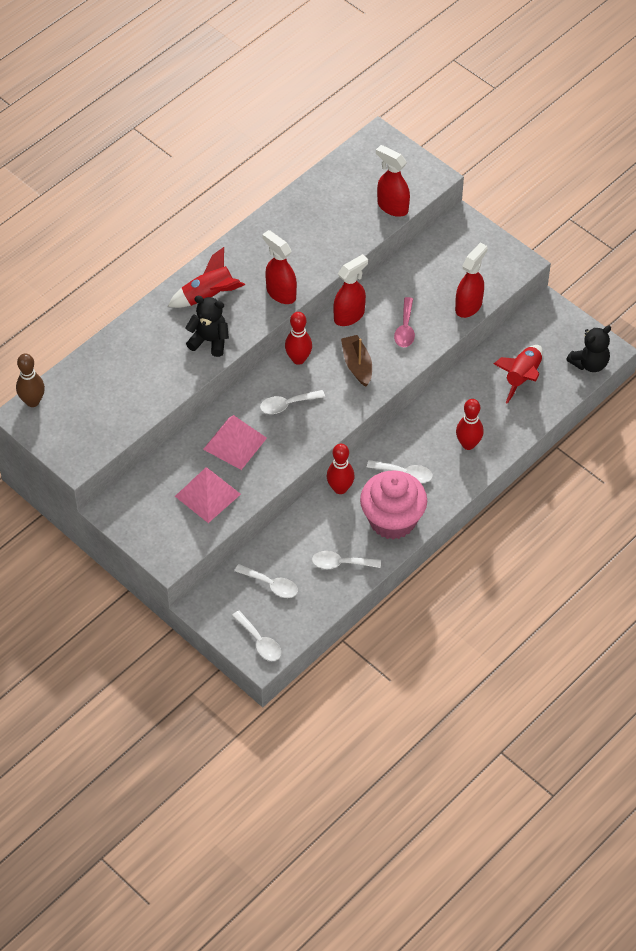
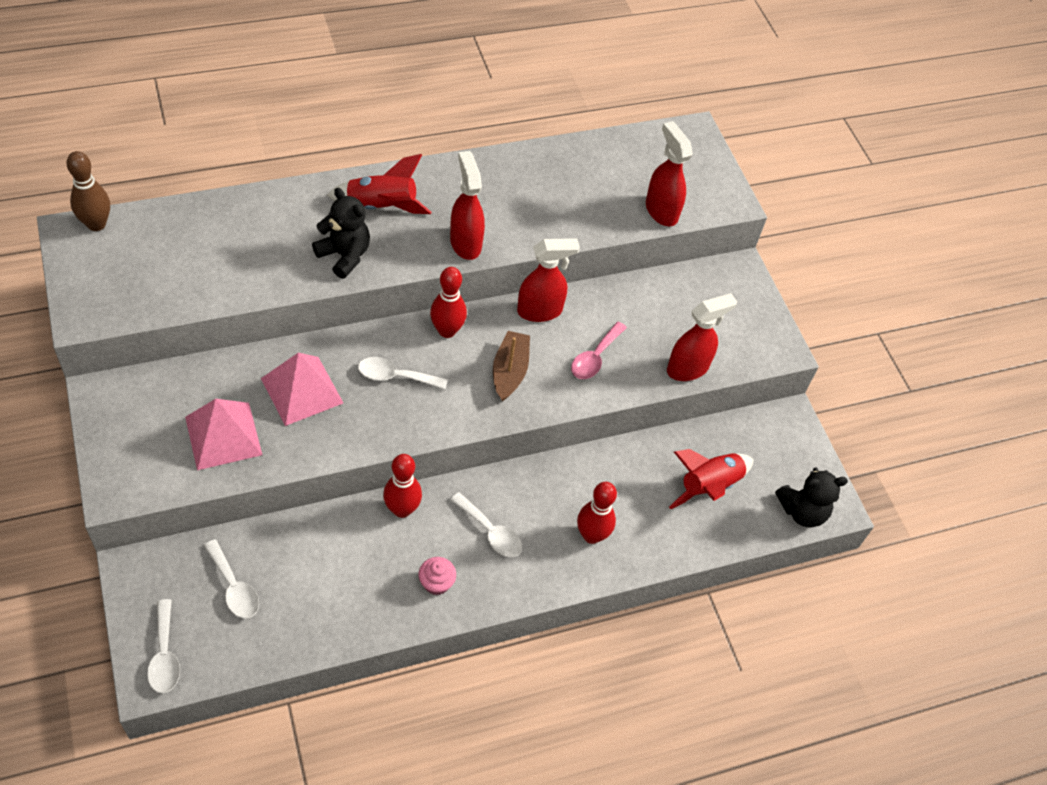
camera: 20 degrees right, 0 degrees up
white spoon [312,551,381,569] -> none
pink cupcake [360,470,427,540] -> pink cupcake [419,557,456,595], size x0.40

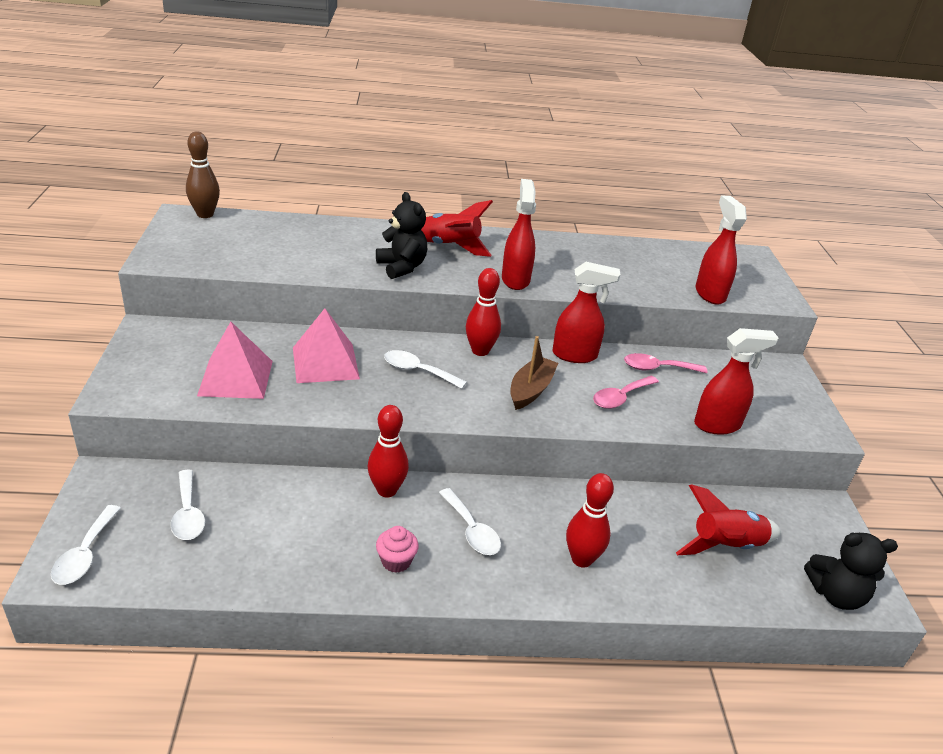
camera: 20 degrees right, 20 degrees down
none -> pink spoon [624,353,708,373]

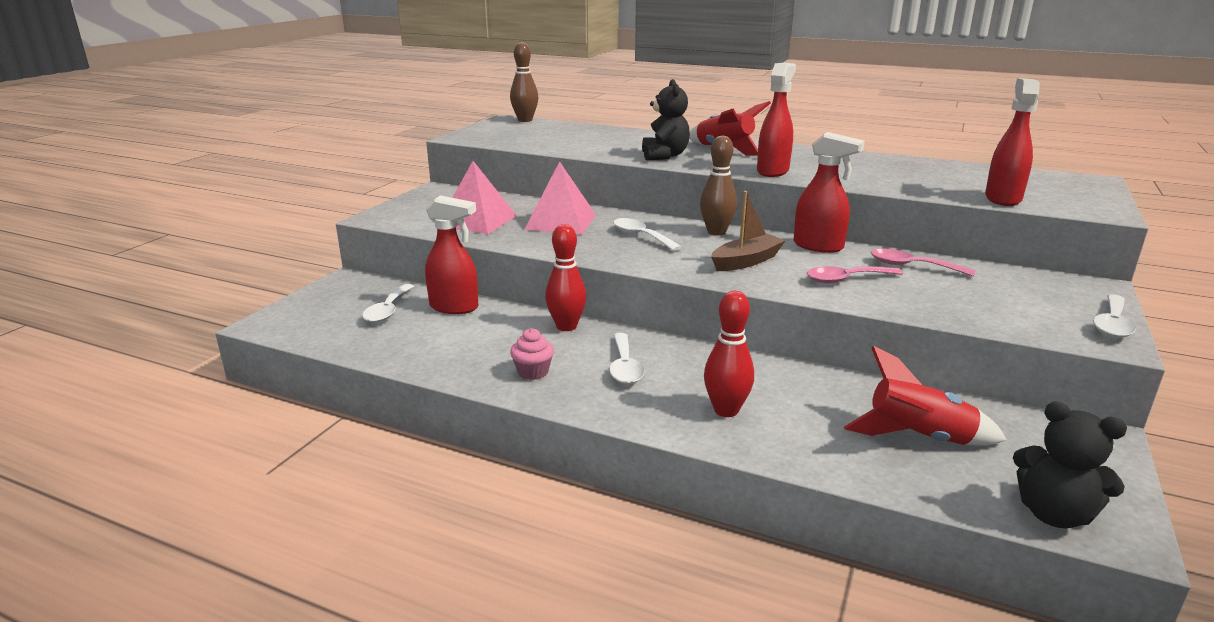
camera: 30 degrees right, 10 degrees down
white spoon [51,505,121,585] -> white spoon moved to [1093,294,1136,338]
red bowling pin [466,268,501,356] -> brown bowling pin [700,136,737,235]
red spray bottle [694,328,779,435] -> red spray bottle moved to [425,195,478,314]

